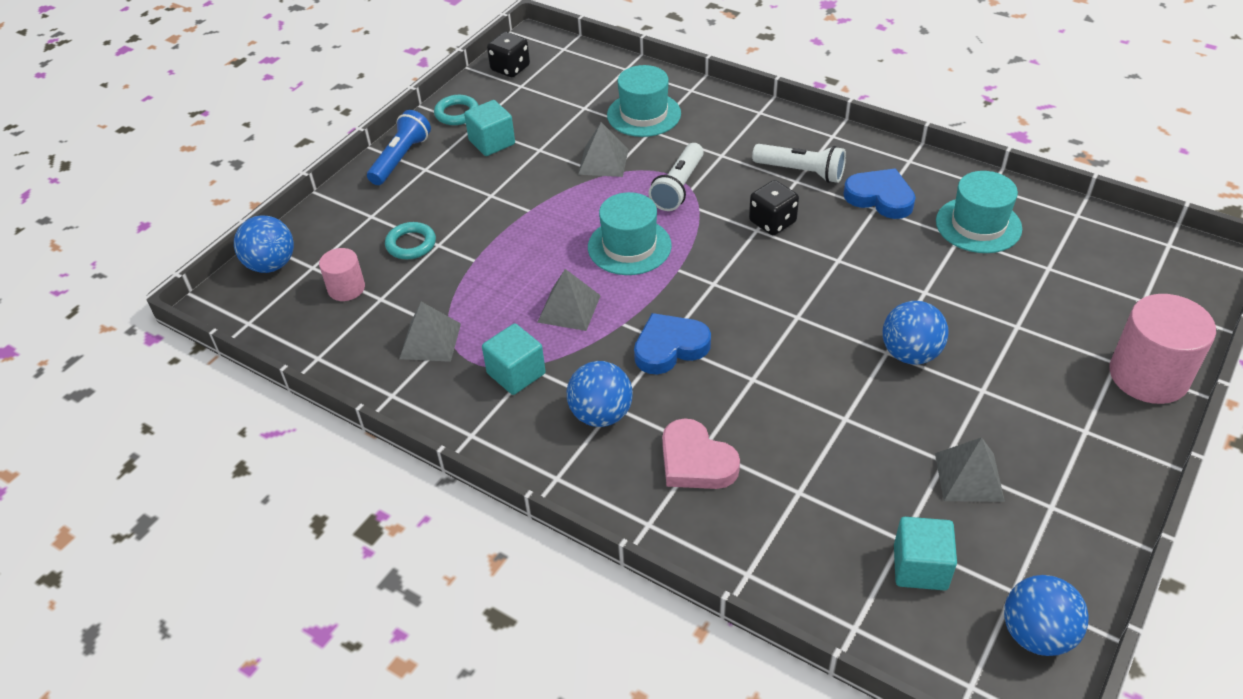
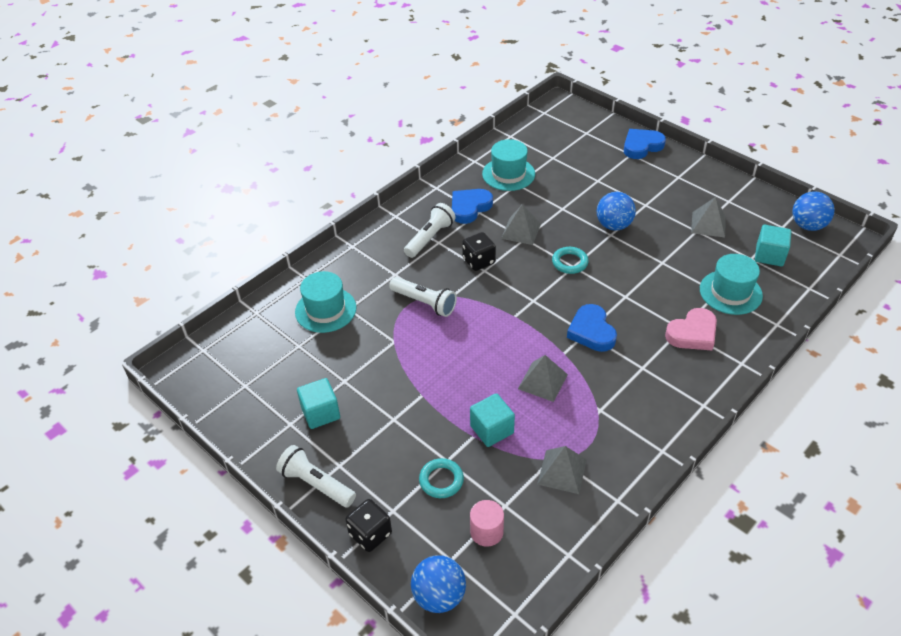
camera: 80 degrees left, 0 degrees up
blue flashlight [367,110,431,185] -> white flashlight [276,445,356,507]
turquoise ring [434,95,479,125] -> turquoise ring moved to [552,247,589,274]
turquoise cube [482,323,546,395] -> turquoise cube moved to [470,393,515,447]
black dice [487,32,530,77] -> black dice moved to [345,499,392,552]
blue ball [567,361,633,427] -> none
grey pyramid [578,122,629,177] -> grey pyramid moved to [501,204,541,245]
turquoise hat [588,192,672,275] -> turquoise hat moved to [700,254,763,315]
pink cylinder [1109,294,1216,404] -> blue heart [624,129,666,159]

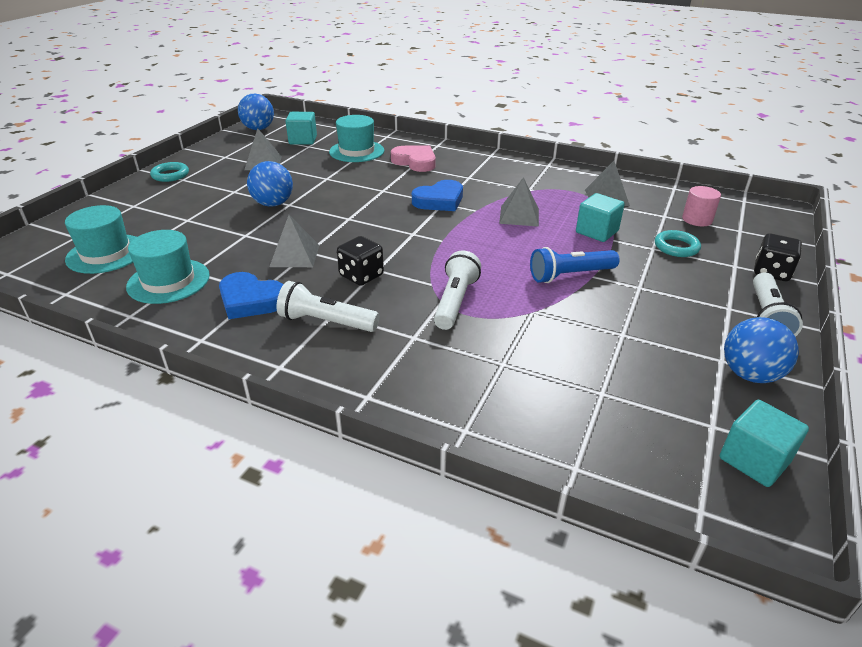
camera: 110 degrees left, 10 degrees down
turquoise hat [295,271,356,333] -> turquoise hat moved to [65,205,136,274]
turquoise cube [297,378,340,429] -> turquoise cube moved to [720,400,809,487]
blue ball [411,555,466,613] -> blue ball moved to [724,317,799,383]
turquoise ring [552,247,589,274] -> turquoise ring moved to [150,162,189,182]
blue heart [624,129,666,159] -> none
none -> blue flashlight [530,247,620,283]

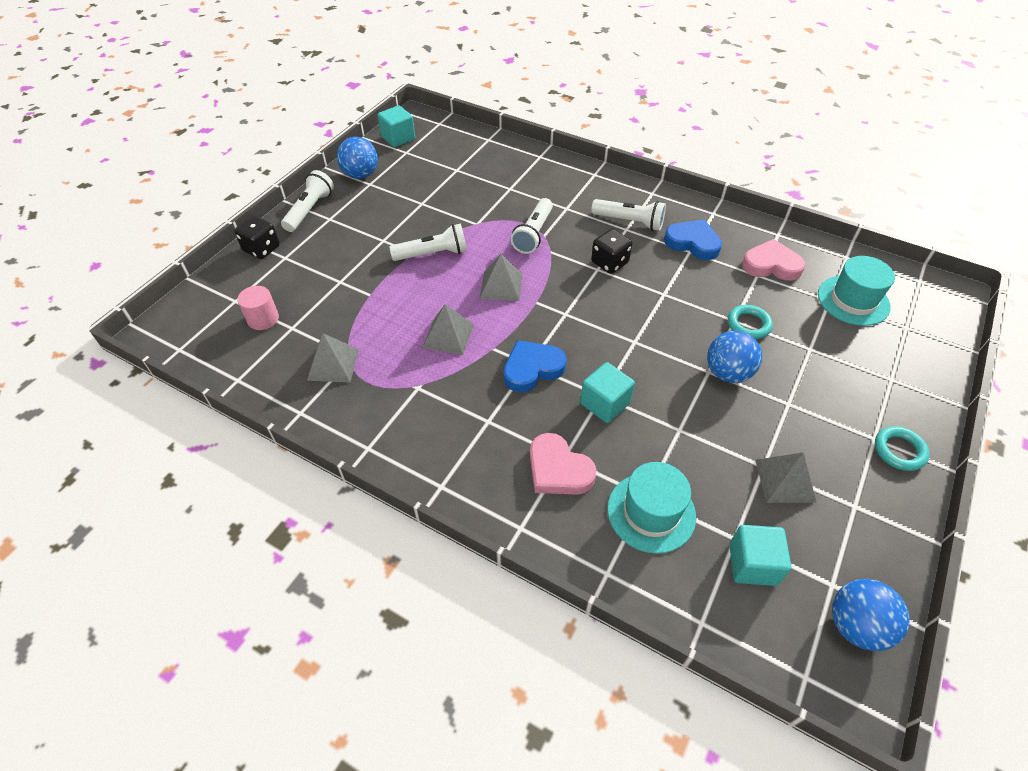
camera: 175 degrees left, 15 degrees up
turquoise hat [126,230,210,304] -> pink heart [742,239,806,281]
grey pyramid [269,215,319,267] -> grey pyramid moved to [480,254,522,301]
blue flashlight [530,247,620,283] -> white flashlight [389,224,467,261]
turquoise cube [576,193,625,242] -> turquoise cube moved to [580,362,635,423]
turquoise ring [655,230,701,257] -> turquoise ring moved to [728,305,773,339]

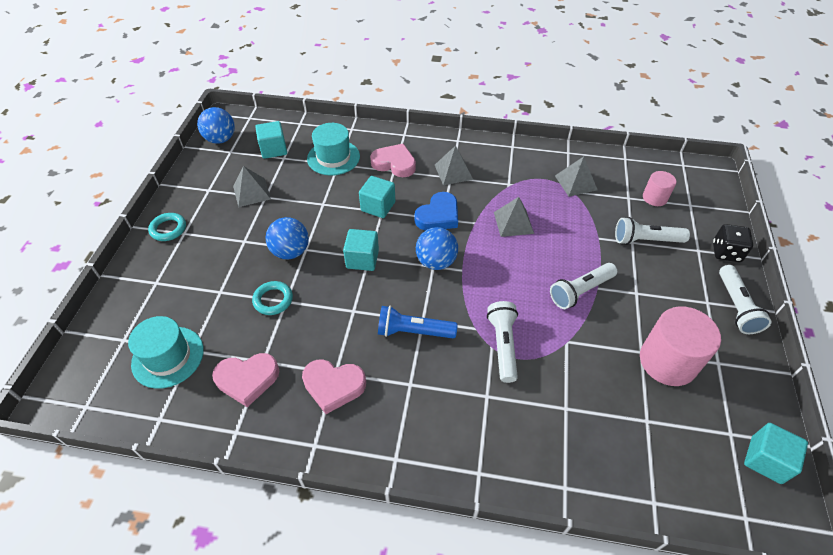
camera: 160 degrees right, 0 degrees up
blue ball [337,137,378,179] -> blue ball moved to [416,227,458,270]
grey pyramid [480,254,522,301] -> grey pyramid moved to [435,145,473,185]
white flashlight [591,199,666,231] -> white flashlight moved to [615,217,690,245]
black dice [591,229,632,274] -> blue flashlight [378,306,457,338]
blue heart [664,220,722,260] -> pink heart [302,359,366,414]
none -> turquoise cube [343,229,379,271]
none -> pink cylinder [640,306,721,386]

